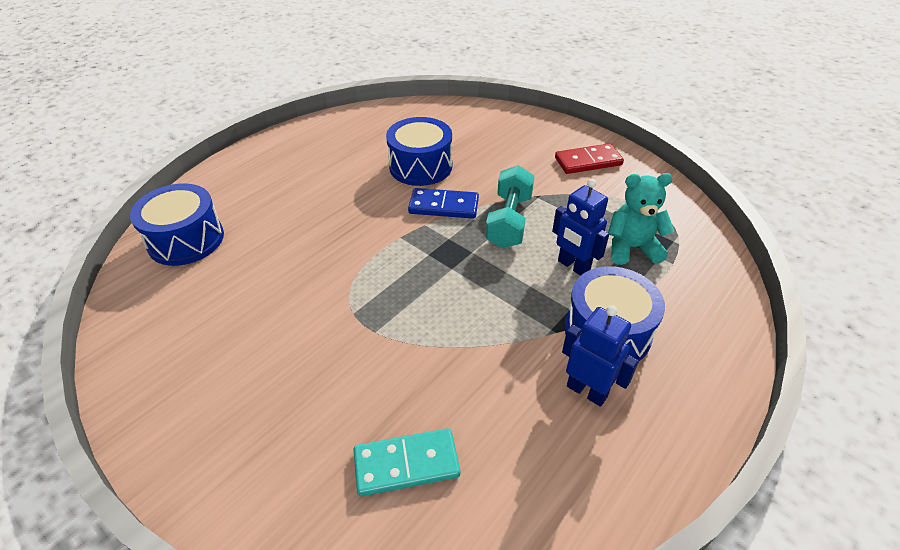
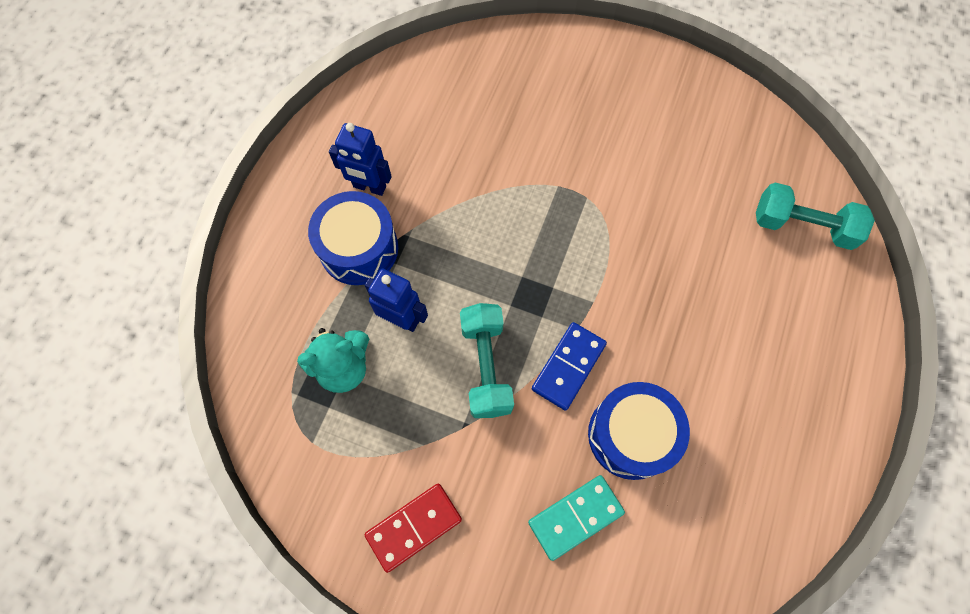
camera: 160 degrees right, 25 degrees up
blue drum [130,183,224,266] -> turquoise dumbbell [756,182,875,250]
turquoise domino [353,428,460,496] -> turquoise domino moved to [528,475,625,561]
blue domino [408,188,479,219] -> blue domino turned 45 degrees counterclockwise [532,322,607,411]

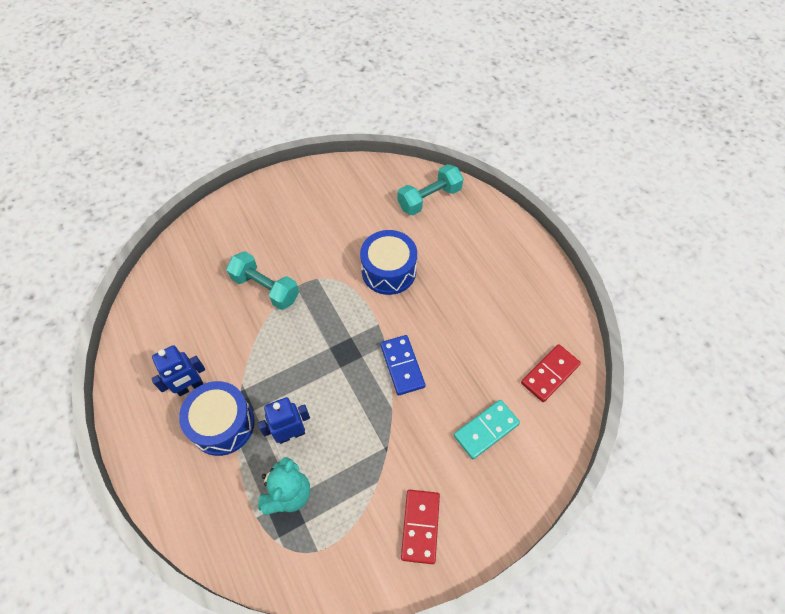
camera: 50 degrees left, 10 degrees down
turquoise dumbbell [460,303,514,418] -> turquoise dumbbell moved to [226,251,299,310]
turquoise domino [528,475,625,561] -> turquoise domino turned 45 degrees clockwise [454,400,520,459]
blue drum [588,382,690,480] -> blue drum moved to [360,230,417,295]
none -> red domino [521,344,581,402]

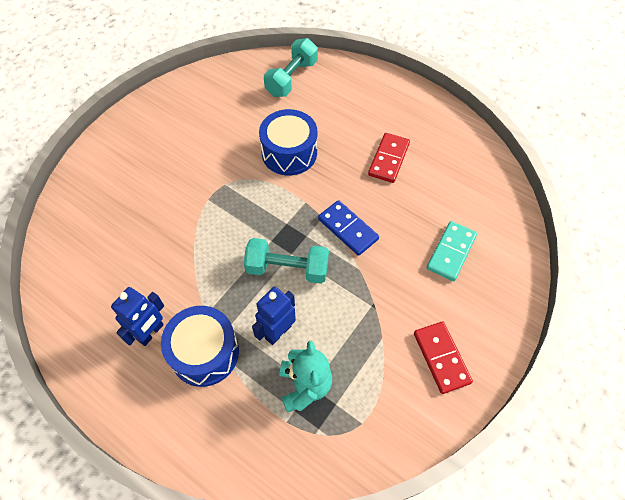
camera: 25 degrees left, 0 degrees up
turquoise dumbbell [226,251,299,310] -> turquoise dumbbell moved to [244,238,329,284]
red domino [521,344,581,402] -> red domino moved to [368,133,410,183]

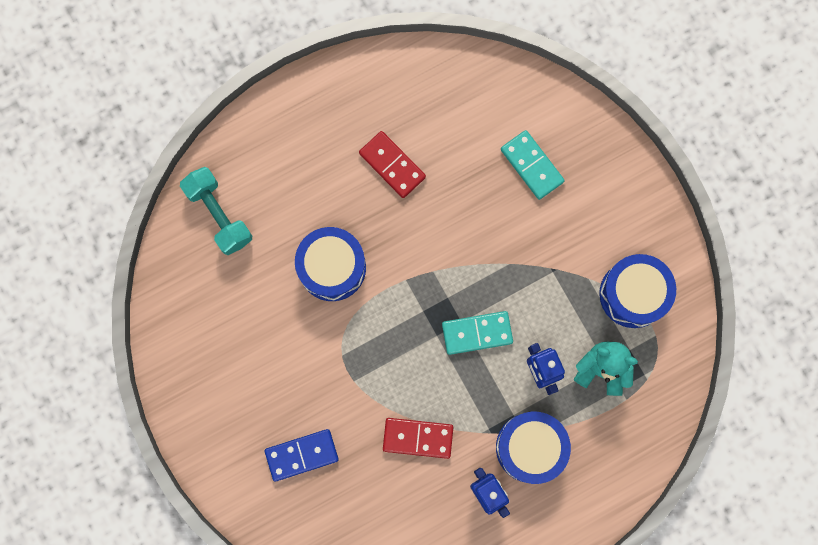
camera: 65 degrees left, 20 degrees up
turquoise dumbbell [244,238,329,284] -> turquoise domino [442,311,513,355]
blue domino [318,200,379,256] -> blue domino moved to [265,429,339,482]
red domino [414,321,473,394] -> red domino moved to [383,418,453,459]
none -> blue drum [599,254,676,328]

